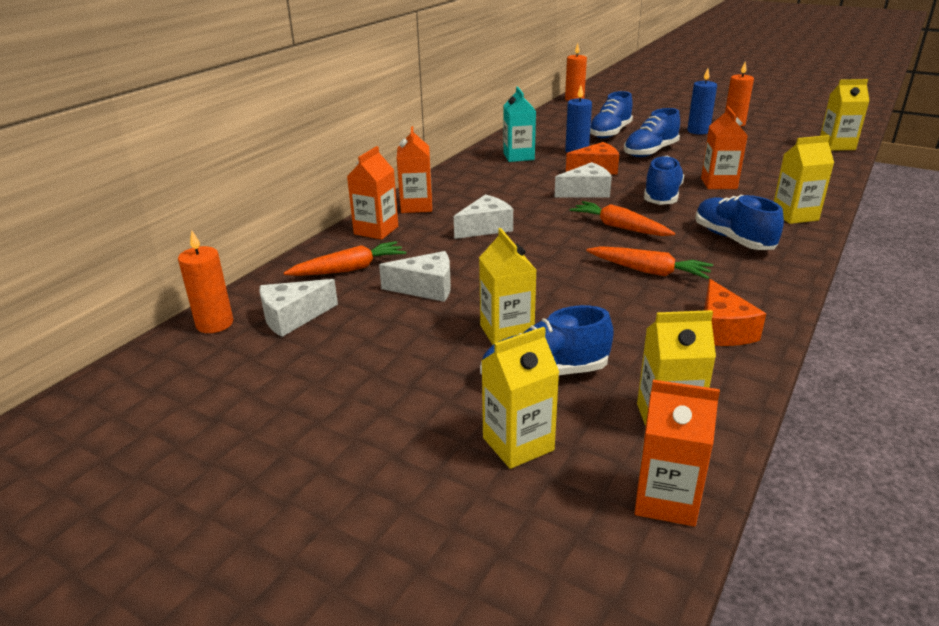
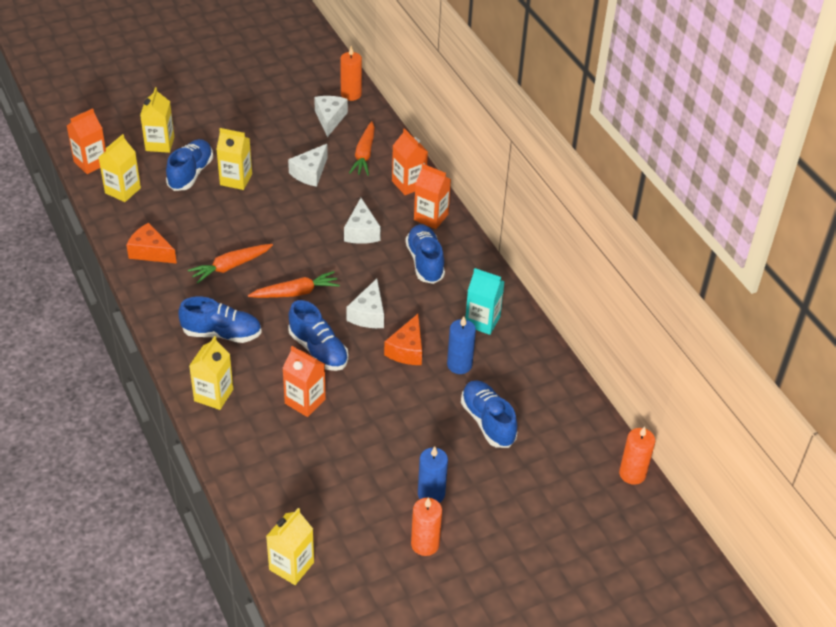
camera: 120 degrees right, 15 degrees up
blue shoe [624,108,680,157] -> blue shoe moved to [405,224,445,284]

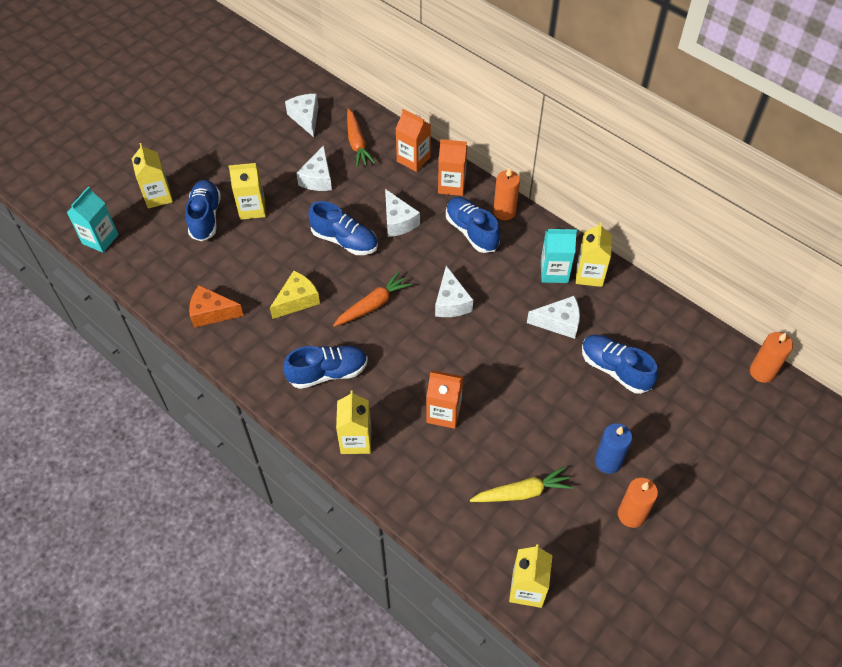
camera: 20 degrees left, 10 degrees up
orange carton [67,108,106,174] -> turquoise carton [67,187,119,253]
yellow carton [98,134,141,202] -> yellow carton moved to [576,222,612,287]
orange carrot [188,244,273,284] -> yellow cheese [270,271,320,319]
blue shoe [289,300,349,371] -> blue shoe moved to [308,201,378,255]
orange candle [340,46,362,101] -> orange candle moved to [493,167,520,220]
orange cheese [384,314,422,365] -> none
blue candle [447,316,476,374] -> white cheese [527,296,580,339]
none -> yellow carrot [470,467,573,502]

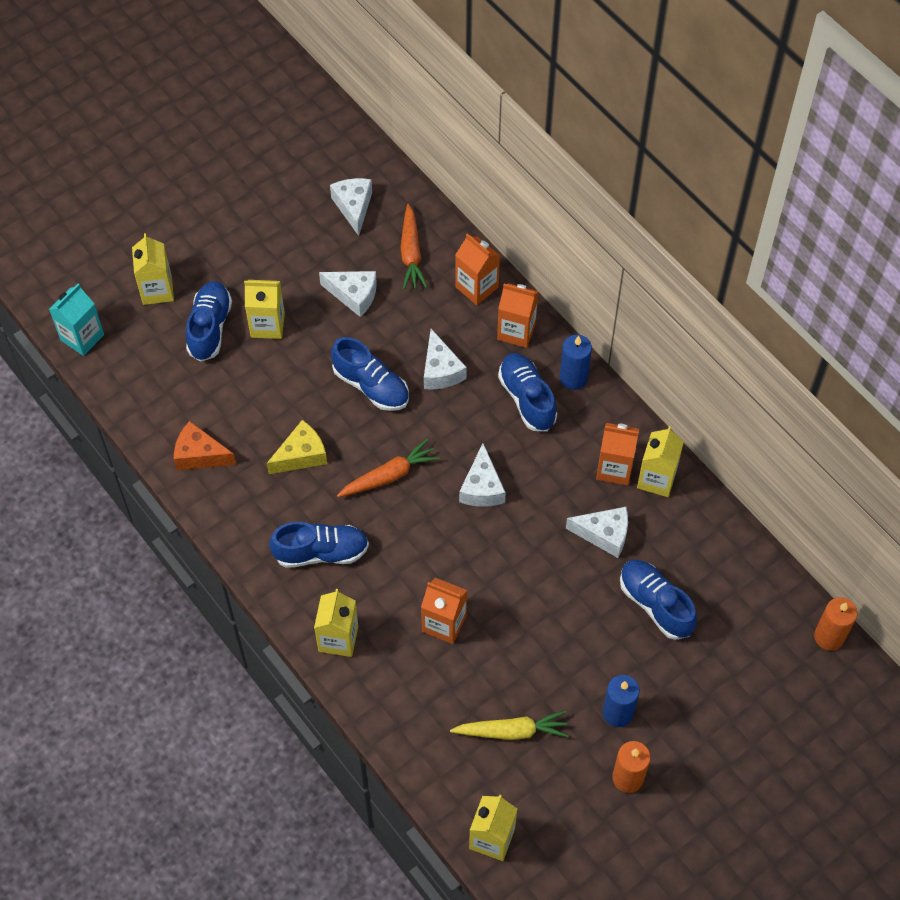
camera: 10 degrees right, 5 degrees up
white cheese [296,145,332,191] -> white cheese turned 90 degrees counterclockwise [319,271,377,317]
orange candle [493,167,520,220] -> blue candle [559,335,592,390]
turquoise carton [541,228,577,283] -> orange carton [596,423,639,486]

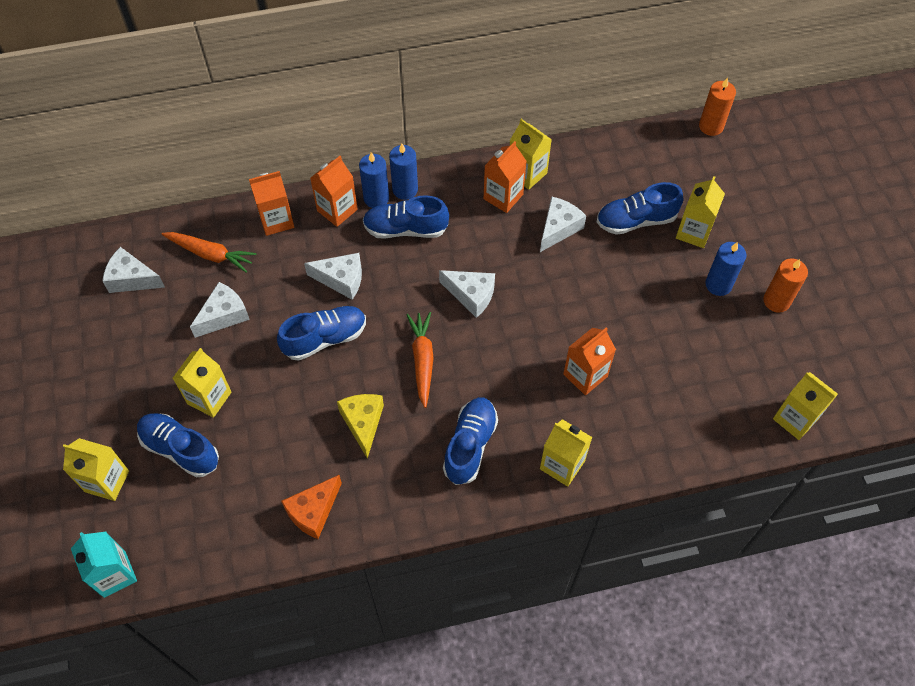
camera: 65 degrees left, 0 degrees up
yellow carrot [450,710,569,740] -> none
none -> blue candle [359,152,389,208]
none -> yellow carton [676,176,725,248]

